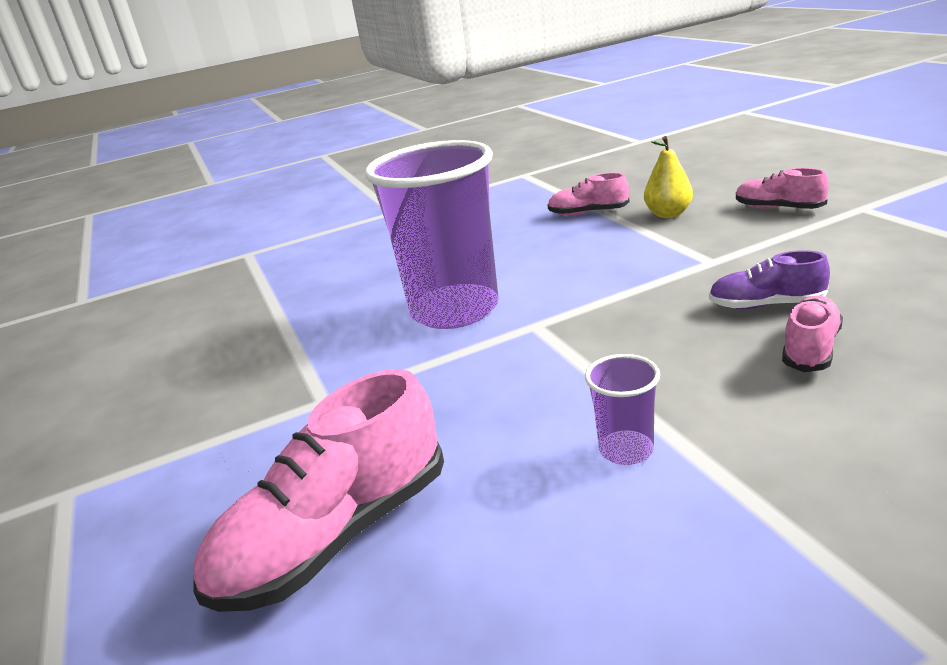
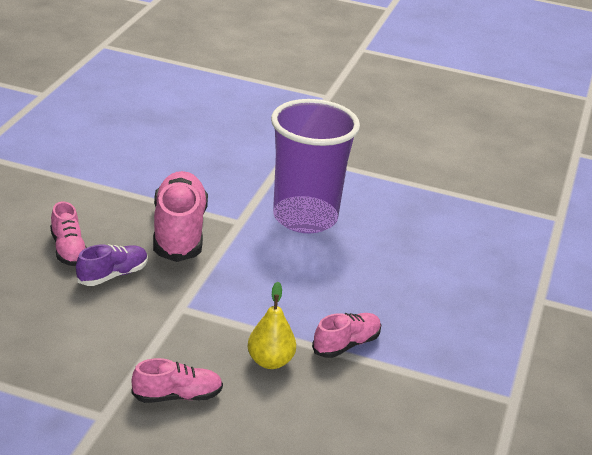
camera: 125 degrees right, 5 degrees up
pink shoe [193,369,444,612] -> pink shoe moved to [153,171,208,262]
purple cup [585,354,660,465] -> none

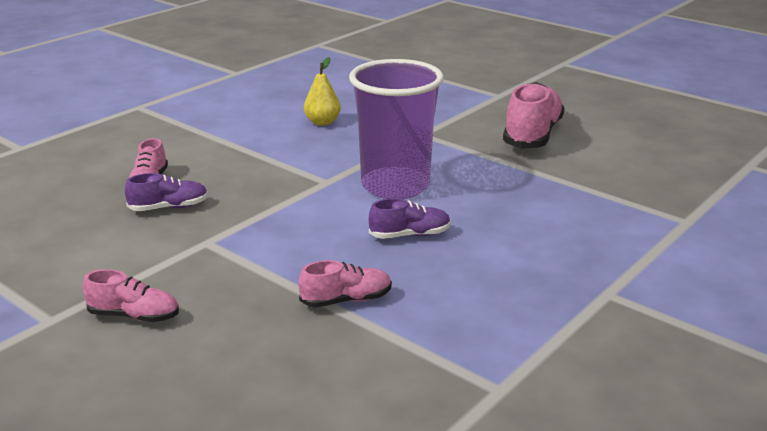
camera: 25 degrees right, 5 degrees down
pink shoe [153,171,208,262] -> pink shoe moved to [503,82,565,149]
yellow pear [247,282,296,369] -> yellow pear moved to [304,57,341,126]
none -> purple shoe [369,198,451,239]

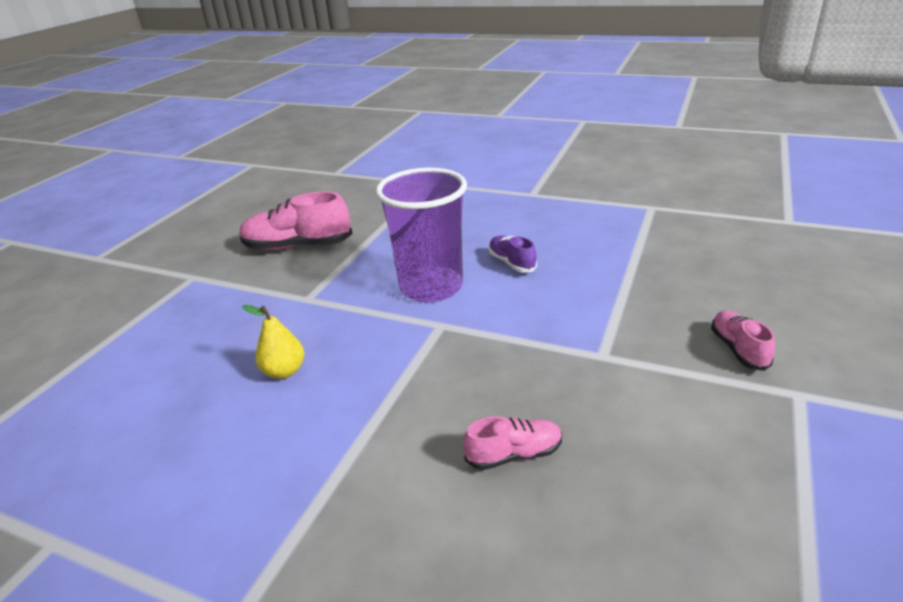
camera: 105 degrees left, 5 degrees up
purple shoe [125,173,208,211] -> none
pink shoe [299,260,392,307] -> none

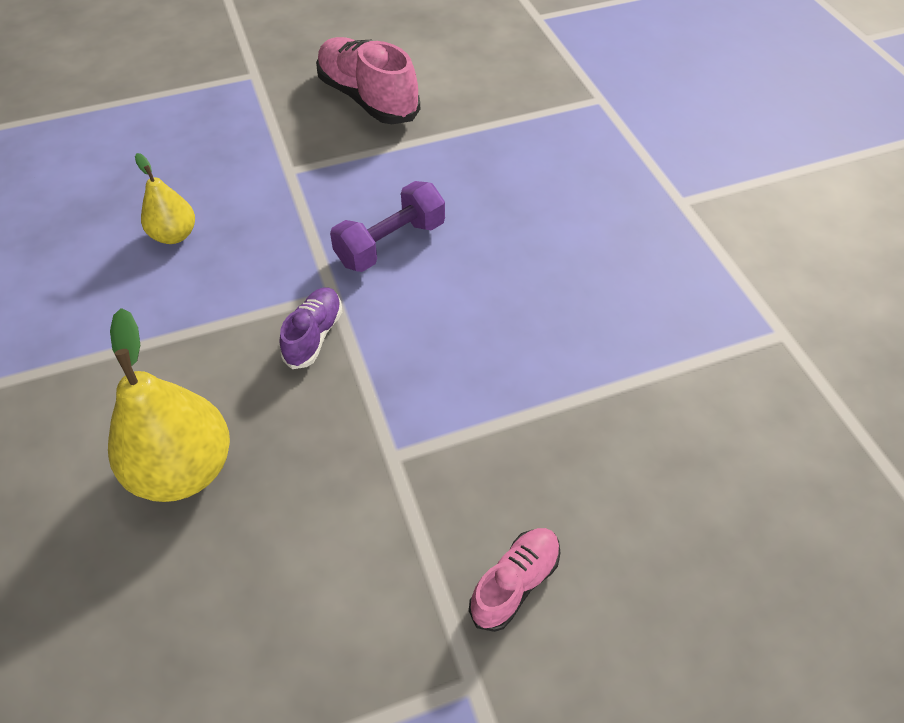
camera: 45 degrees right, 20 degrees up
purple cup [375,168,467,302] -> purple dumbbell [330,181,445,272]
pink shoe [463,416,562,470] -> yellow pear [108,308,230,502]
purple shoe [489,236,537,273] -> purple shoe moved to [279,288,342,369]

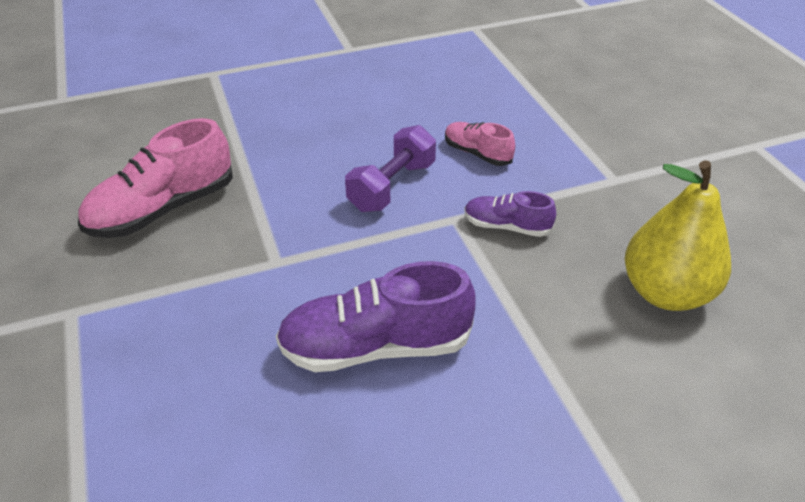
camera: 90 degrees left, 10 degrees down
yellow pear [135,153,195,244] -> purple shoe [276,261,476,372]
purple dumbbell [330,181,445,272] -> purple dumbbell turned 75 degrees clockwise [345,125,436,212]
pink shoe [469,528,560,632] -> pink shoe moved to [445,122,515,166]

